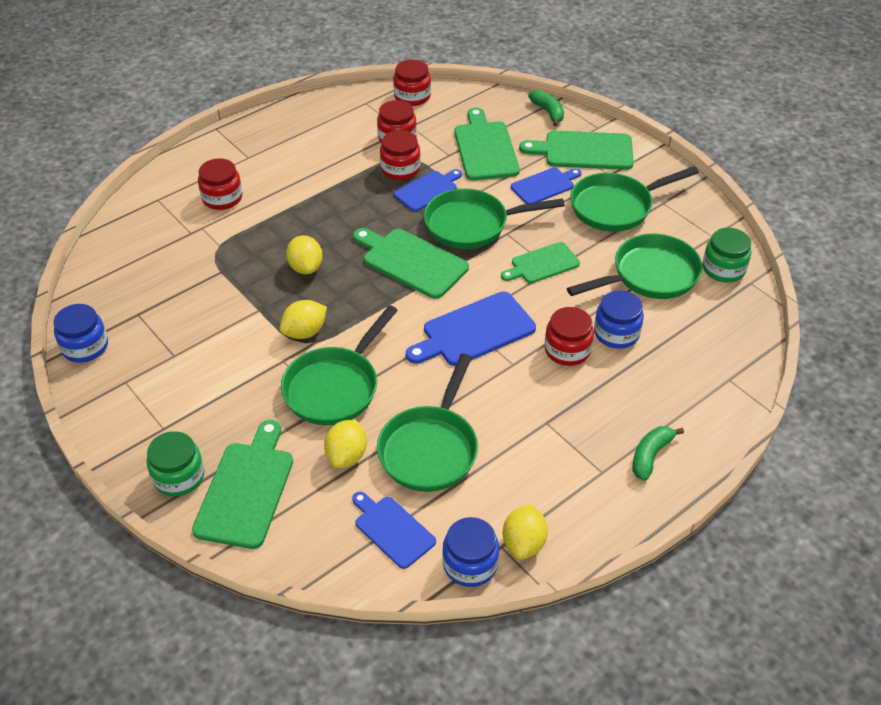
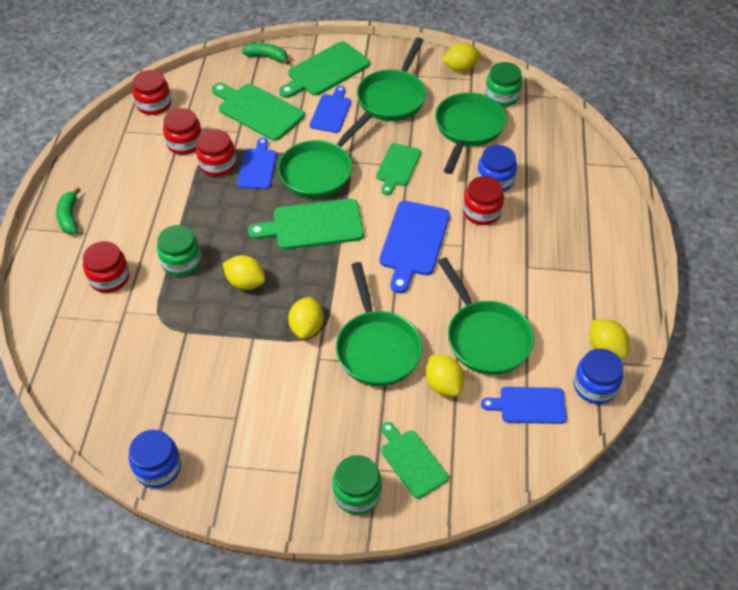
camera: 45 degrees left, 5 degrees up
green cutting board [192,420,293,549] -> green cutting board [381,422,449,499], size x0.64
green banana [632,426,684,481] -> green banana moved to [56,187,81,234]
none -> green jar [157,225,201,276]
none -> yellow lemon [442,43,481,72]

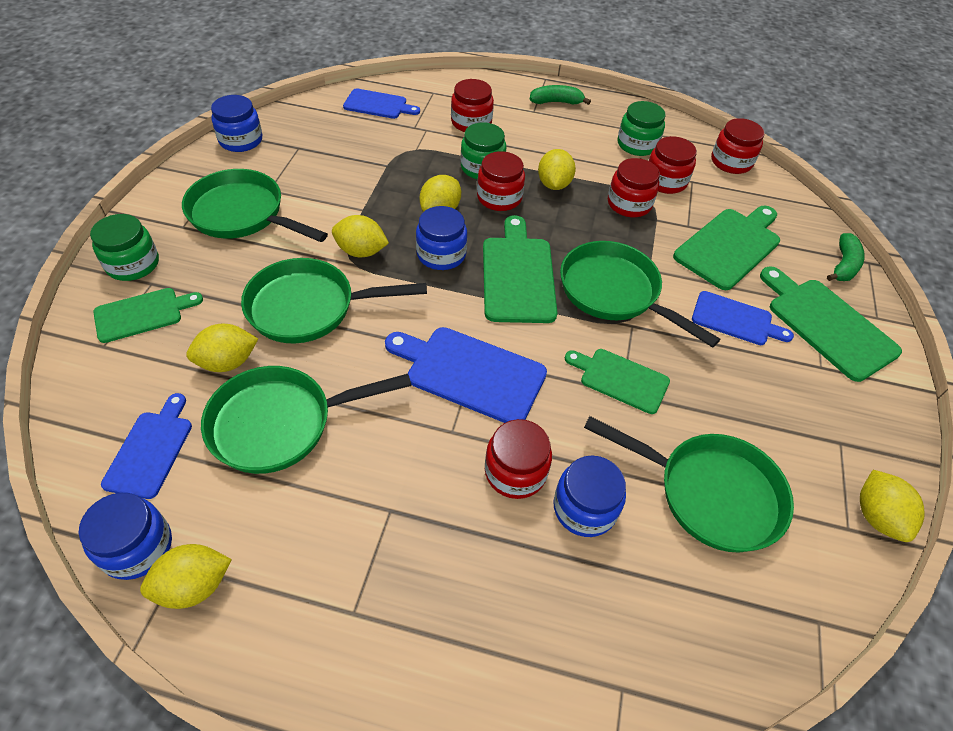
camera: 95 degrees right, 0 degrees up
blue cutting board [237,138,277,189] -> blue cutting board moved to [343,88,420,119]
green pan [357,37,426,121] -> green pan moved to [182,169,328,242]
green jar [485,62,523,107] -> green jar moved to [618,101,666,156]
none -> blue jar [416,206,467,270]
none -> red jar [477,151,525,211]
none -> yellow lemon [538,149,576,190]

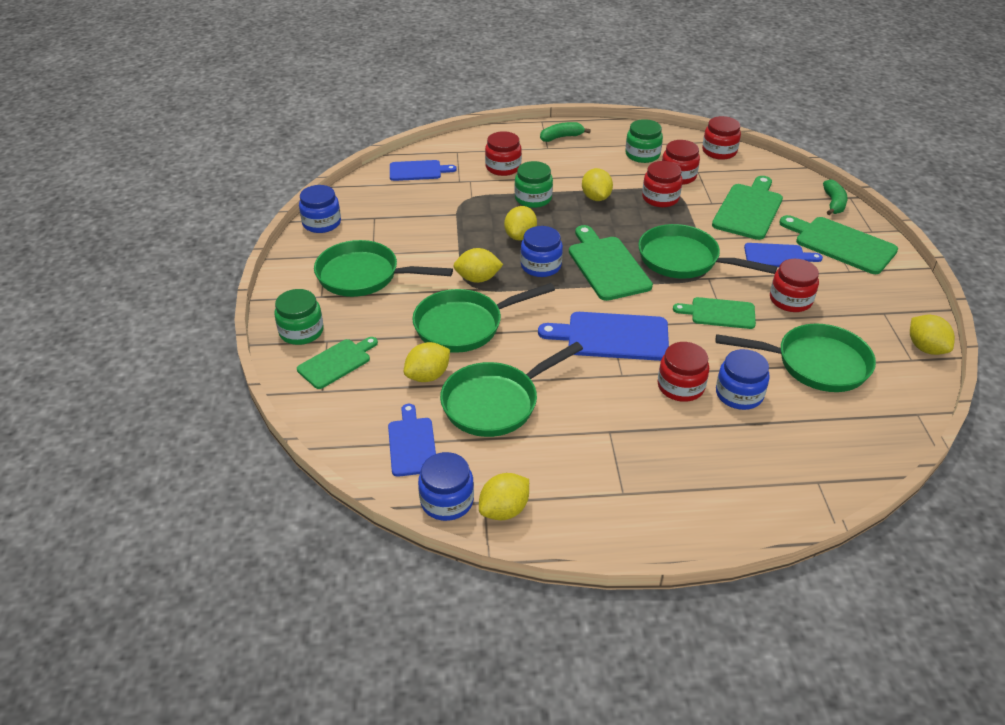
camera: 15 degrees left, 10 degrees down
red jar [477,151,525,211] -> red jar moved to [770,259,819,312]

